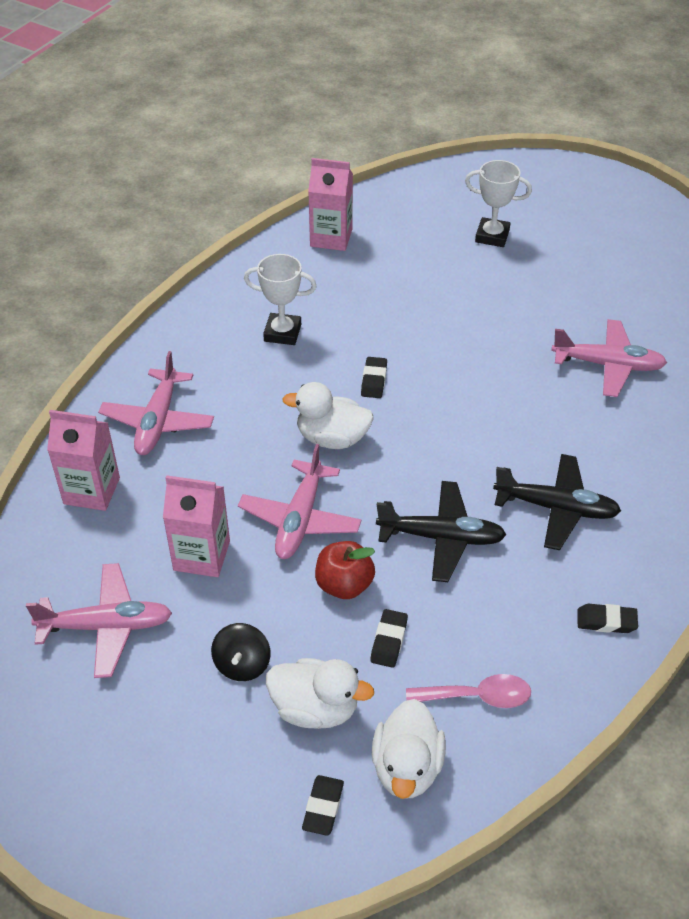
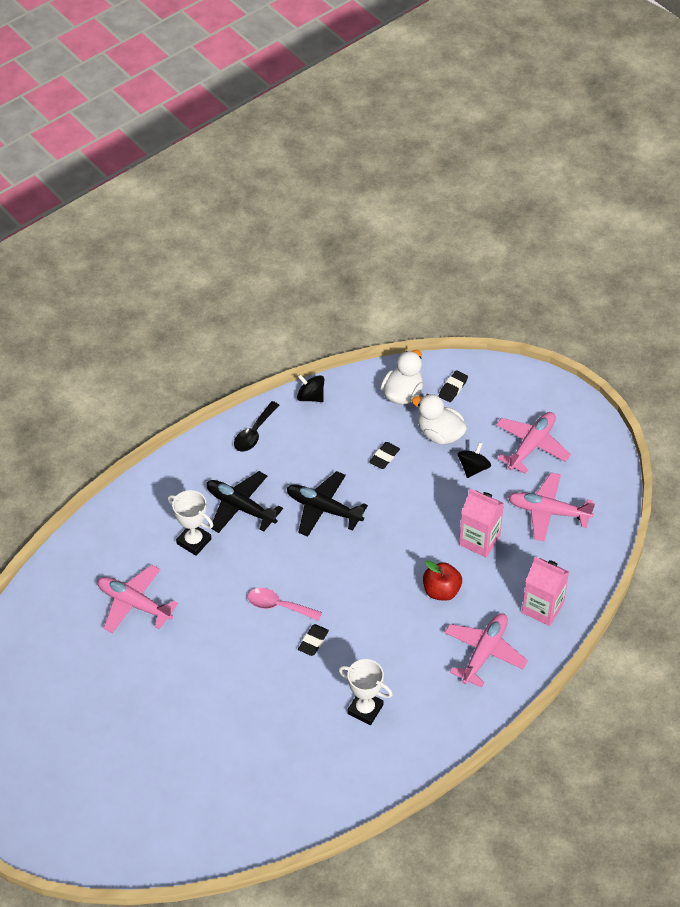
camera: 160 degrees left, 5 degrees up
pink plane [238,444,361,559] -> pink plane moved to [496,412,571,474]
white duck [282,382,374,449] -> none
pink carton [308,158,353,251] -> none
red apple [315,541,375,599] -> red apple moved to [423,560,462,601]
pink spoon [406,674,531,708] -> pink spoon moved to [248,588,322,621]
white trophy [465,160,532,247] -> white trophy moved to [168,490,213,556]
black eraser [577,604,638,633] -> black spoon [234,401,280,452]
none -> black spinning top [297,374,324,402]

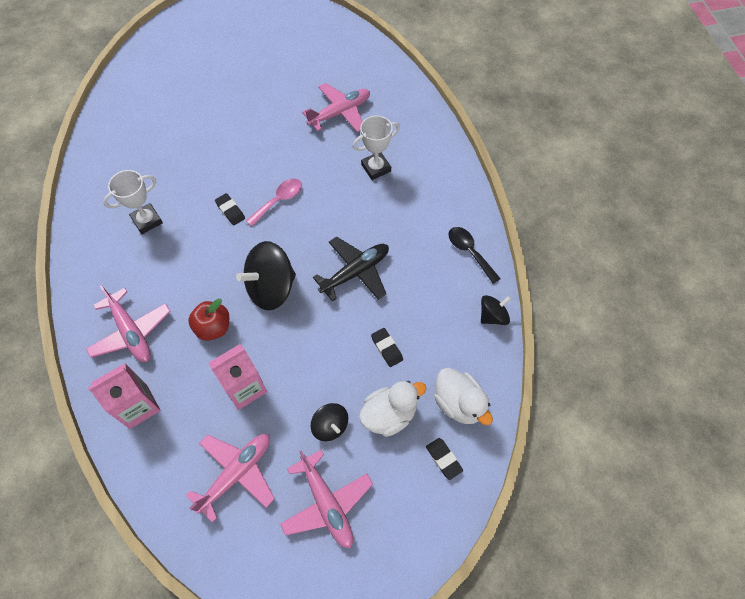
camera: 115 degrees right, 10 degrees up
black plane [206,471,283,533] -> none
none -> black spinning top [236,241,296,310]

